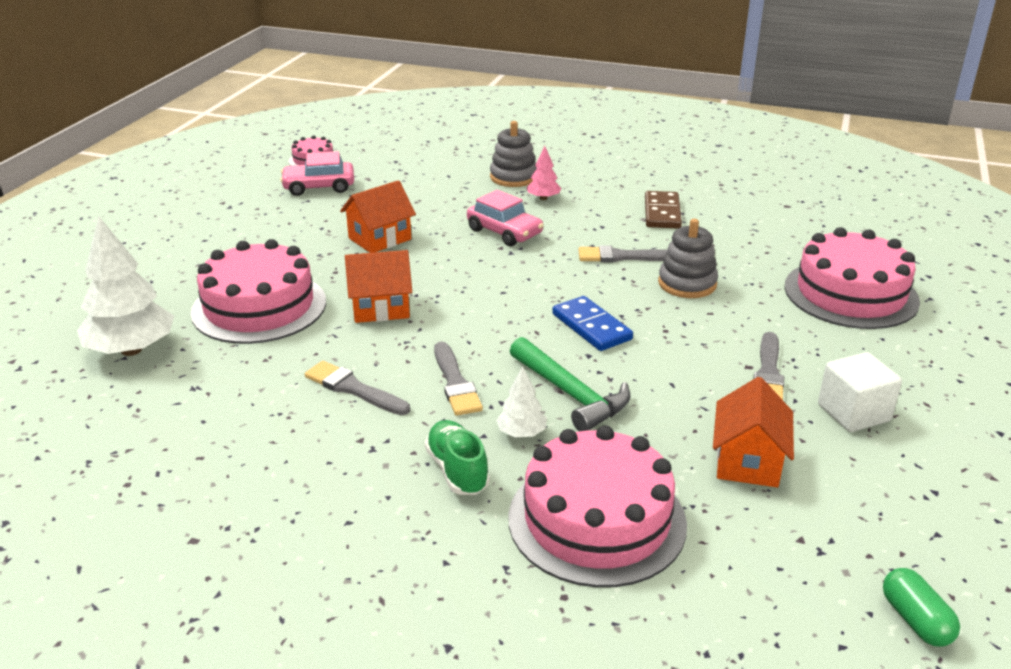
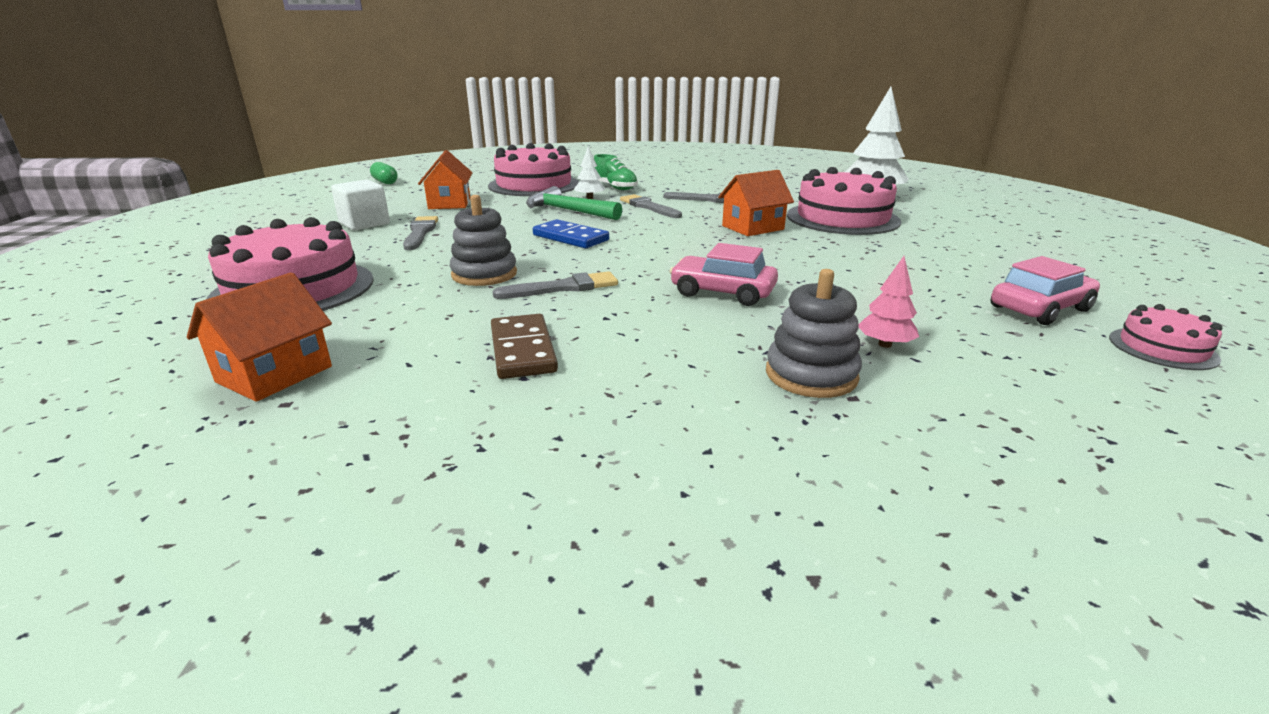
camera: 160 degrees right, 5 degrees down
orange house [340,180,416,253] -> orange house moved to [187,272,332,402]
pink tree [527,146,562,200] -> pink tree moved to [859,256,919,348]

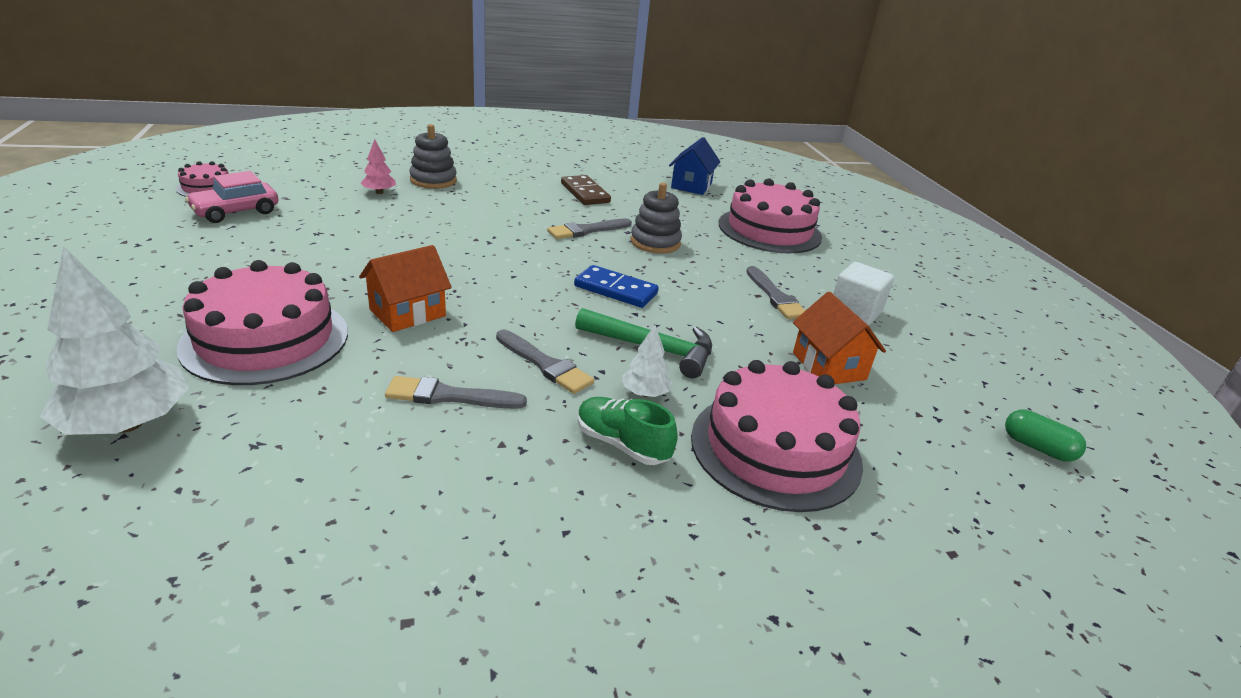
camera: 165 degrees right, 5 degrees up
orange house [187,272,332,402] -> blue house [669,137,720,195]
pink car [669,243,778,306] -> none

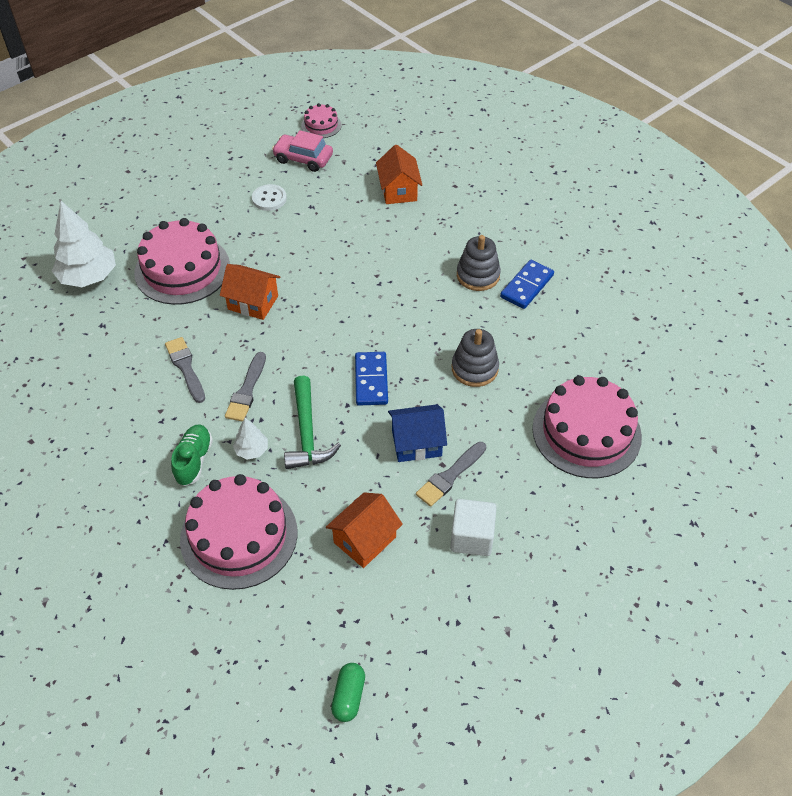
camera: 65 degrees right, 20 degrees up
pink tree [361,139,396,194] -> orange house [376,144,422,204]
grey stacking toy [409,124,457,189] -> grey stacking toy moved to [457,235,501,291]
grey brush [547,218,632,239] -> none
brown domino [561,175,611,205] -> blue domino [500,260,554,309]
blue house [669,137,720,195] -> blue house moved to [388,404,447,462]
none -> white button [252,184,287,211]

